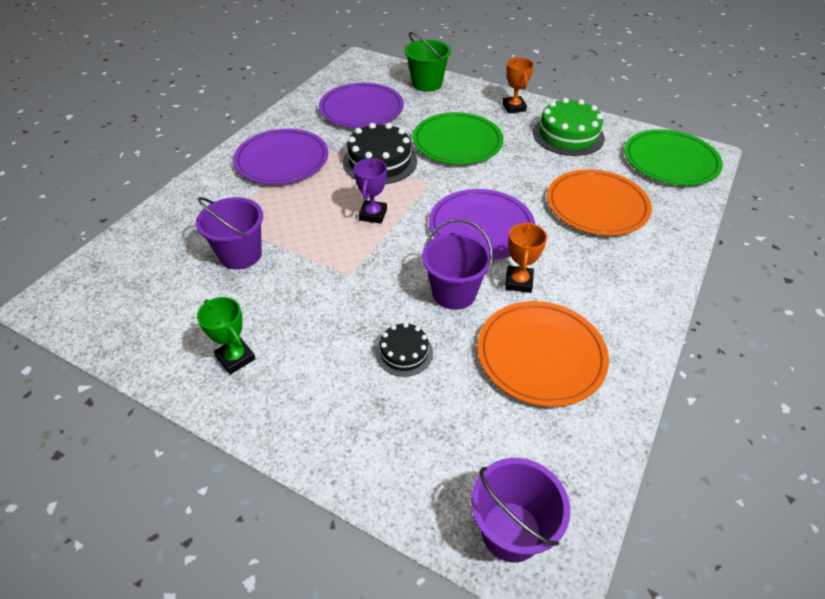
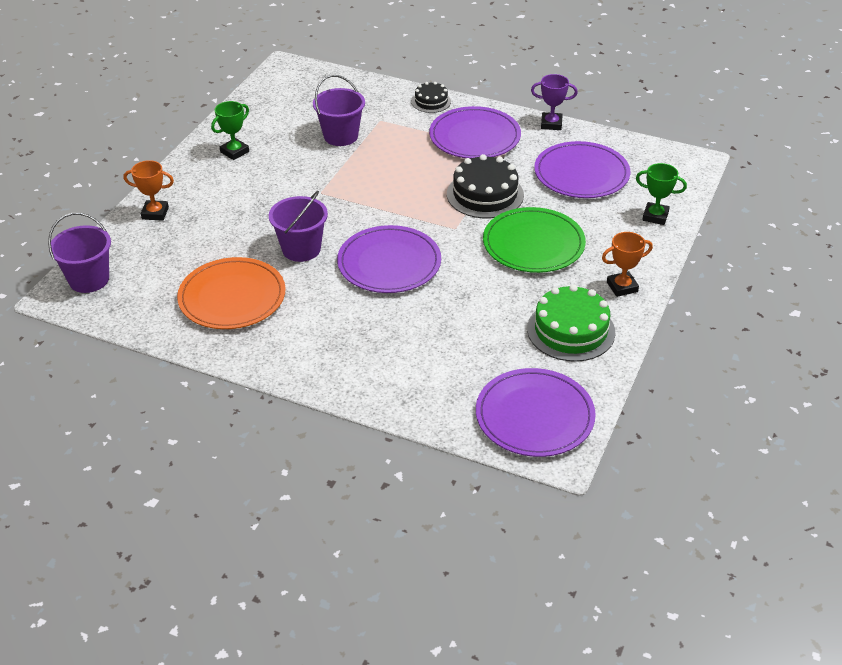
camera: 85 degrees right, 5 degrees down
purple trophy [354,158,387,224] -> purple trophy moved to [531,74,578,130]
black cake [376,323,433,377] -> black cake moved to [412,82,451,113]
green bucket [404,32,451,92] -> green trophy [636,163,687,225]
orange trophy [505,222,547,293] -> orange trophy moved to [124,160,174,221]
orange plate [547,169,652,235] -> none
green plate [624,129,723,186] -> purple plate [476,368,596,457]

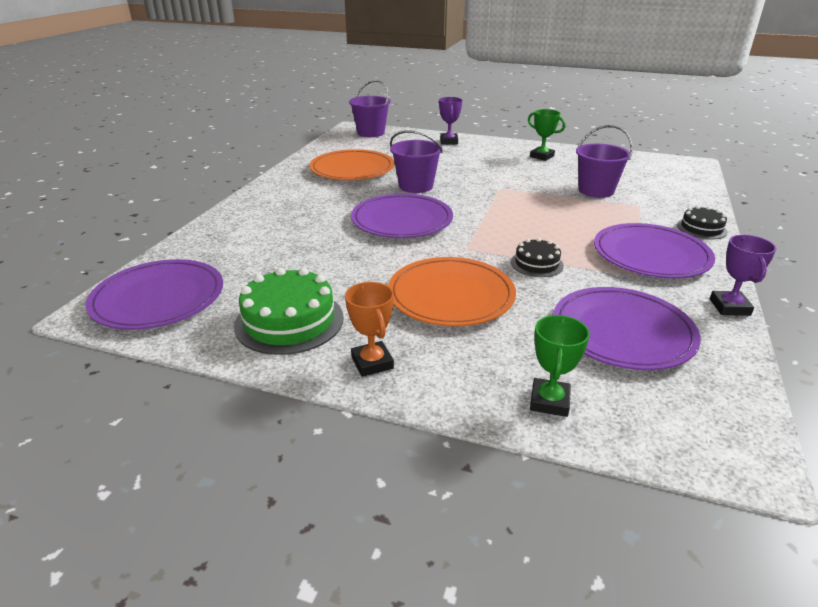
camera: 85 degrees right, 10 degrees down
orange trophy [124,160,174,221] -> purple trophy [439,97,462,144]
black cake [447,154,524,218] -> black cake [511,238,564,277], size x0.56
green plate [483,207,586,273] -> orange plate [388,257,516,326]

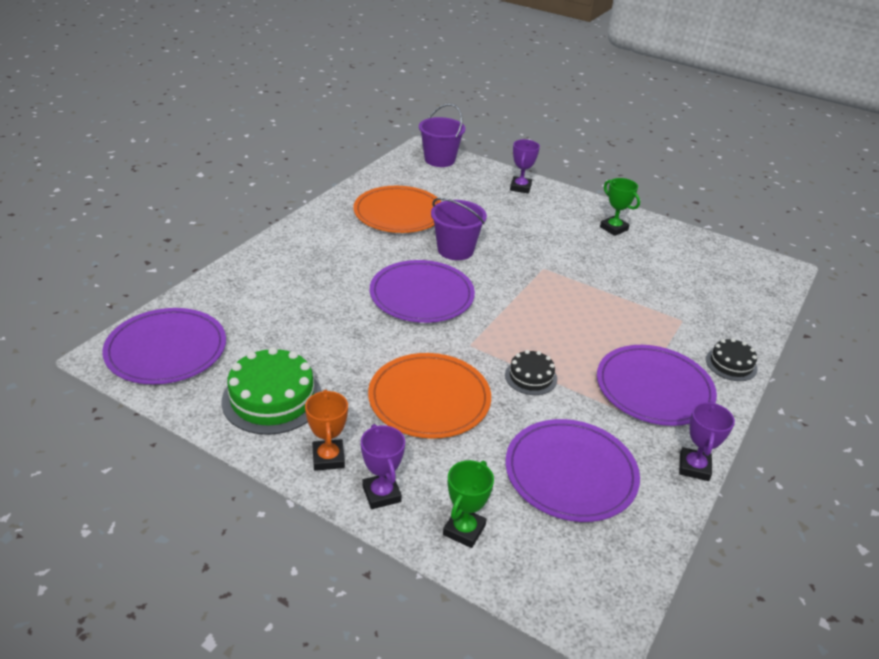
camera: 10 degrees right, 5 degrees up
purple bucket [576,125,633,198] -> none
none -> purple trophy [361,424,405,509]

